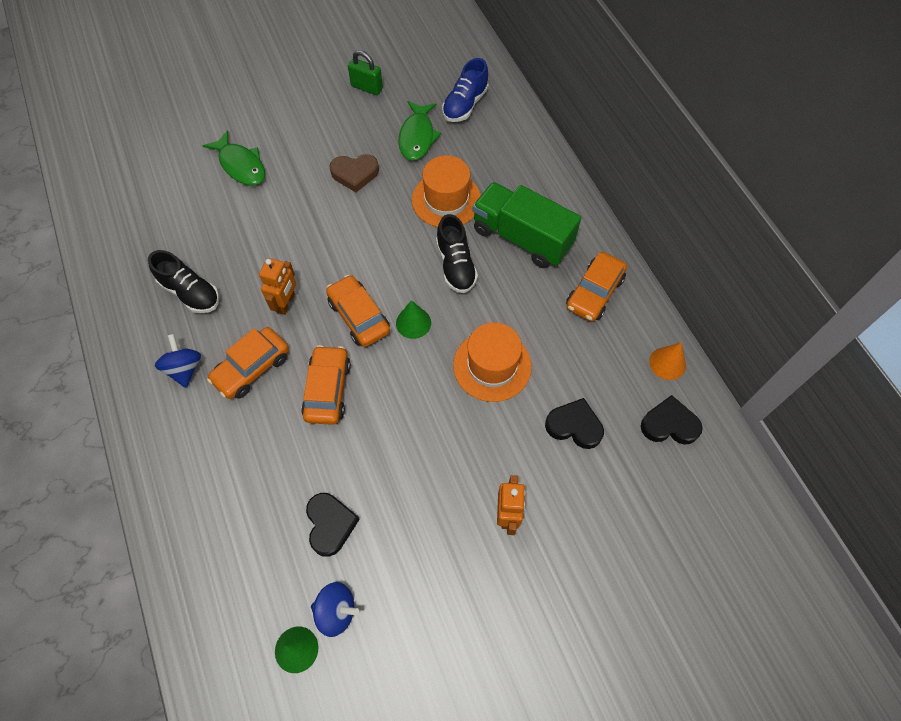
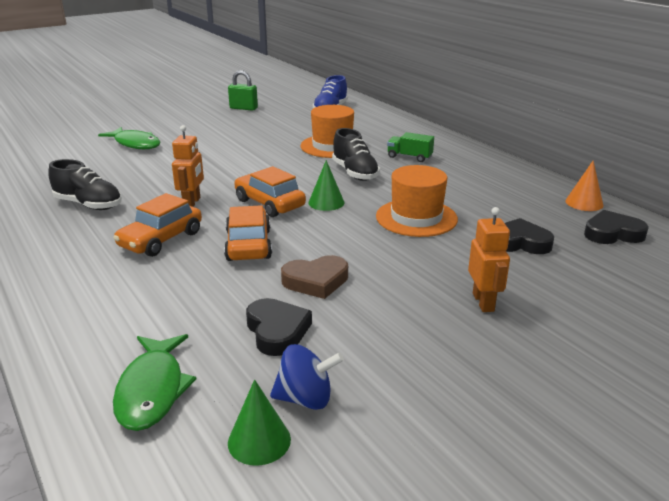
camera: 10 degrees left, 35 degrees down
blue spinning top [155,334,201,388] -> none
brown heart [329,154,379,192] -> brown heart moved to [281,255,348,299]
green fish [398,101,441,161] -> green fish moved to [113,334,197,431]
green truck [473,182,581,268] -> green truck [387,132,434,162], size x0.47
orange car [566,252,627,322] -> none

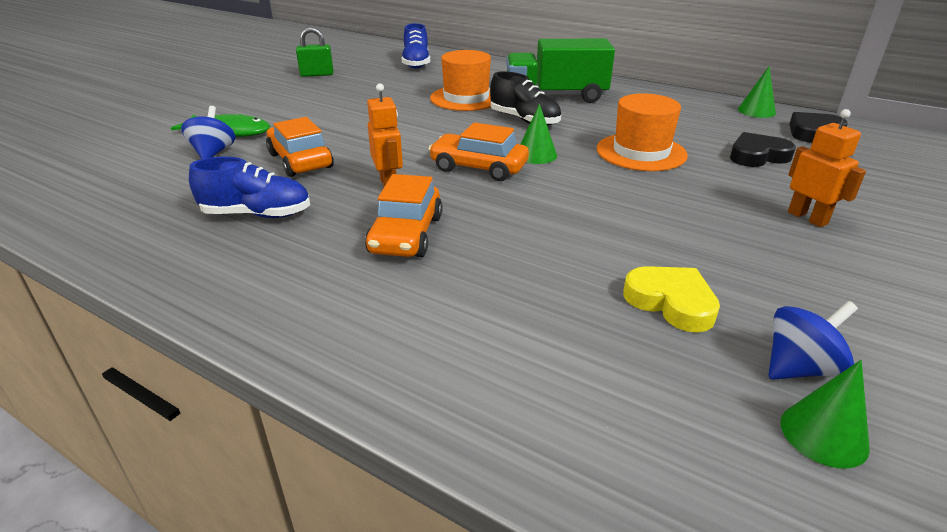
camera: 25 degrees left, 5 degrees up
black shoe [48,159,122,210] -> blue shoe [189,156,310,218]
green fish [113,334,197,431] -> none
orange car [224,205,272,261] -> orange car moved to [266,117,334,177]
black heart [246,298,312,356] -> yellow heart [623,266,720,333]
brown heart [281,255,348,299] -> none
green truck [387,132,434,162] -> green truck [506,39,615,103], size x2.11
orange cone [565,161,603,211] -> green cone [738,67,776,118]
none -> blue spinning top [181,106,236,159]

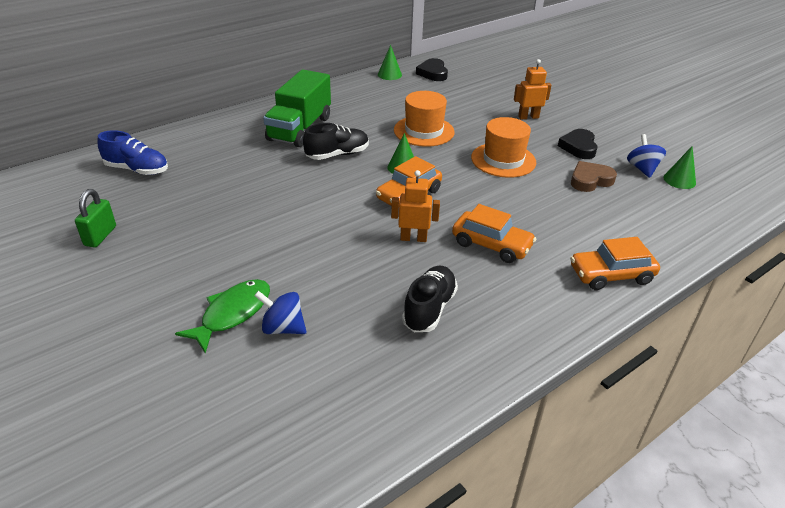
camera: 70 degrees left, 5 degrees up
blue shoe [189,156,310,218] -> black shoe [402,266,458,332]
orange car [266,117,334,177] -> orange car moved to [570,237,660,290]
orange hat [430,50,491,111] -> orange hat moved to [471,117,536,178]
yellow heart [623,266,720,333] -> brown heart [571,161,617,192]
black heart [730,132,796,167] -> black heart moved to [558,129,598,159]

